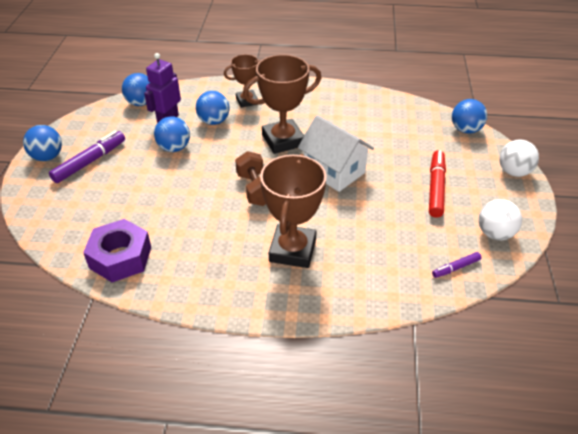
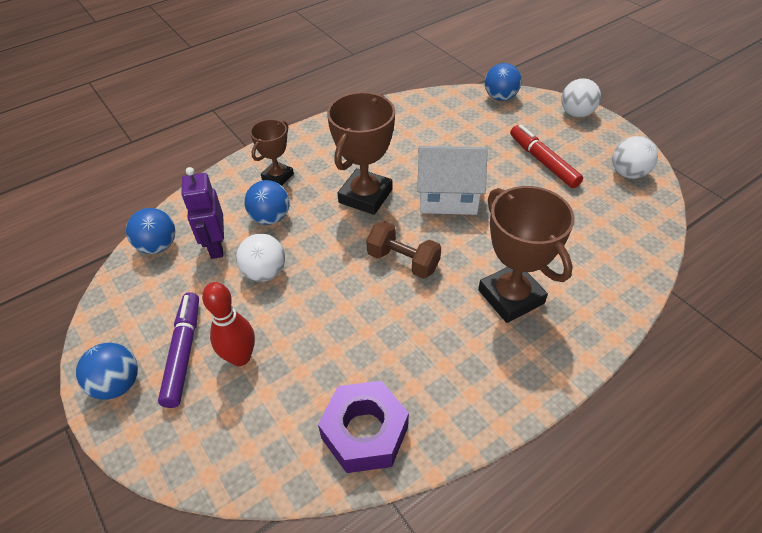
camera: 40 degrees left, 5 degrees up
blue ball [154,116,190,152] -> white ball [236,234,285,282]
purple marker [432,252,482,278] -> none
none -> red bowling pin [202,282,255,366]

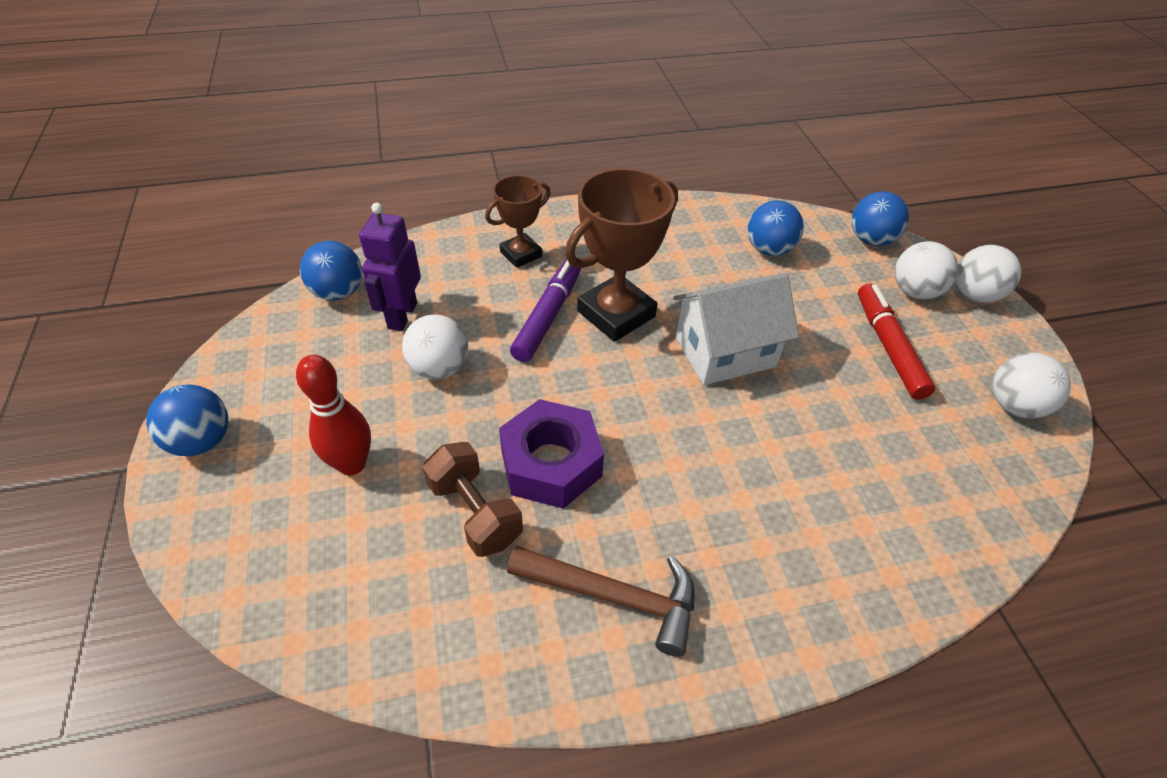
camera: 20 degrees right, 0 degrees up
purple marker [158,292,199,408] -> purple marker moved to [510,260,581,362]
blue ball [245,180,290,225] -> blue ball moved to [748,200,804,256]
purple nut [318,381,409,473] -> purple nut moved to [499,399,604,509]
brown dumbbell [366,221,441,279] -> brown dumbbell moved to [422,442,523,557]
white house [417,146,488,215] -> white house turned 45 degrees counterclockwise [673,273,799,385]
brown trophy [478,186,575,323] -> none
none -> brown hammer [507,546,694,657]
none -> white ball [895,241,958,299]

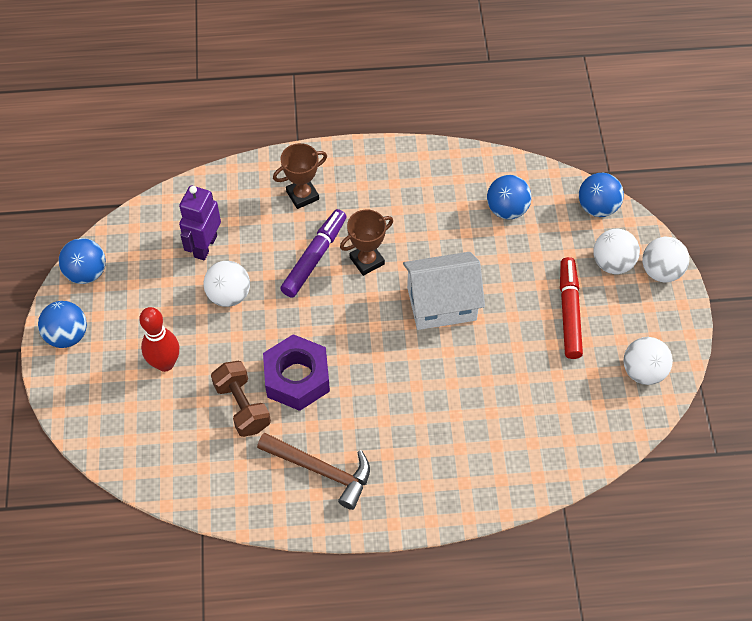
camera: 10 degrees right, 10 degrees up
blue ball [300,241,362,300] -> blue ball moved to [59,238,106,284]
brown trophy [565,168,678,342] -> brown trophy [340,210,393,276], size x0.59

